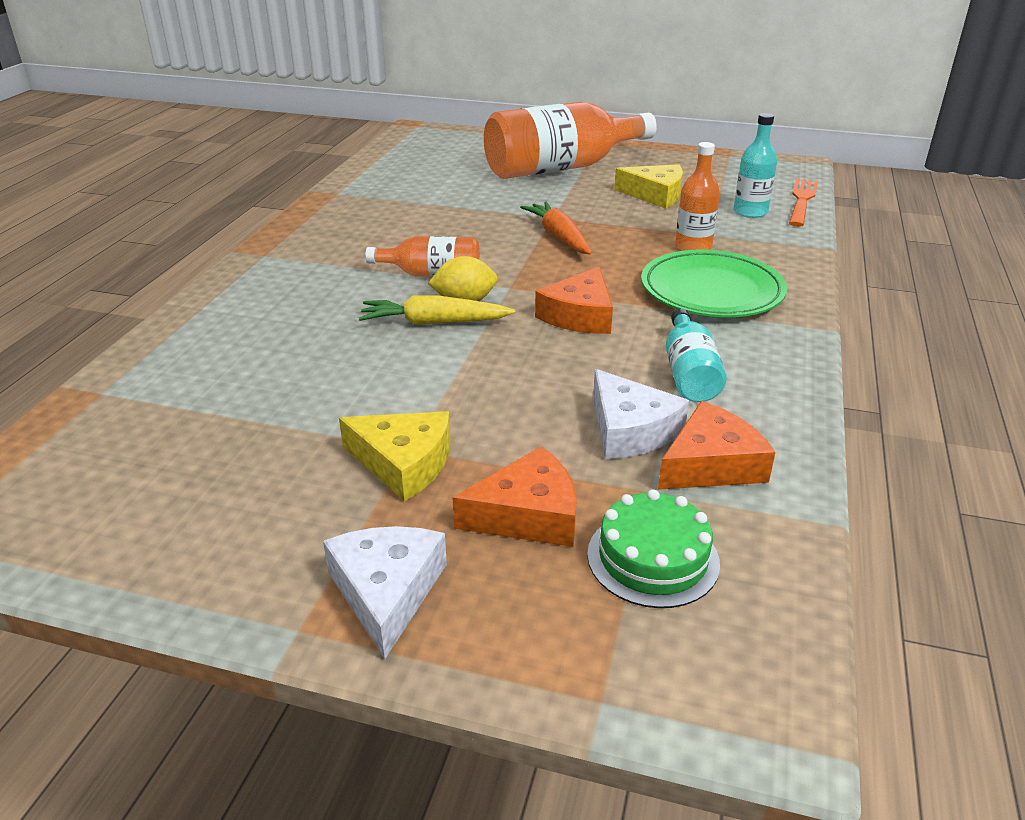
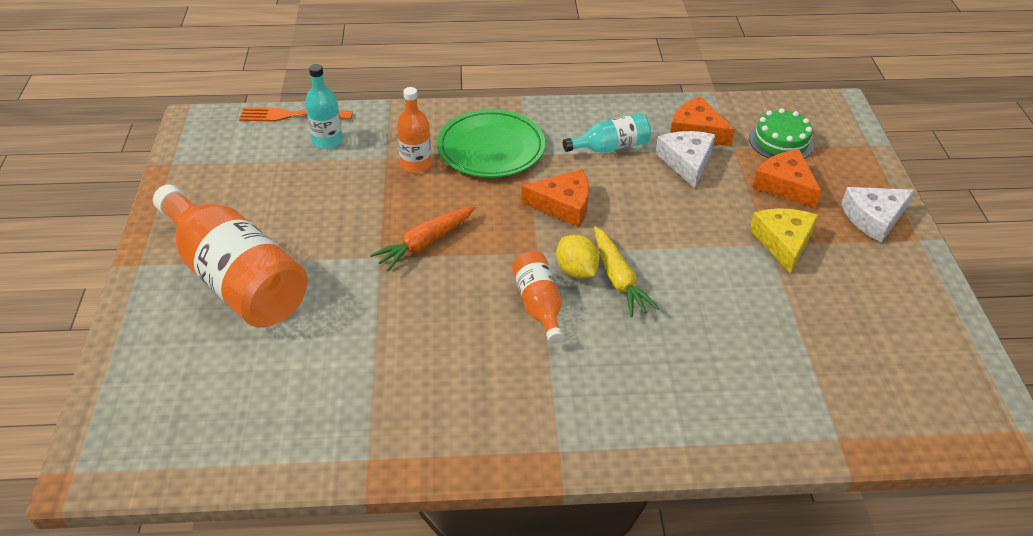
camera: 110 degrees left, 10 degrees up
white cheese [593,369,689,459] -> white cheese turned 45 degrees counterclockwise [655,131,716,188]
yellow cheese [614,164,683,209] -> none

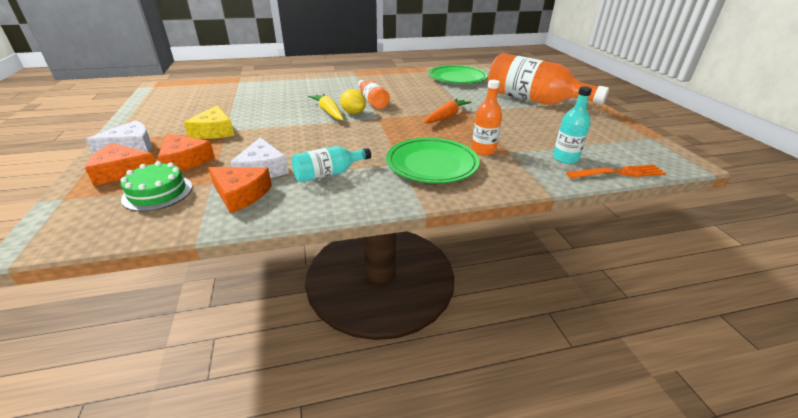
camera: 170 degrees right, 10 degrees down
orange cheese [521,169,589,227] -> orange cheese moved to [85,143,156,186]
none -> green plate [429,65,488,84]

